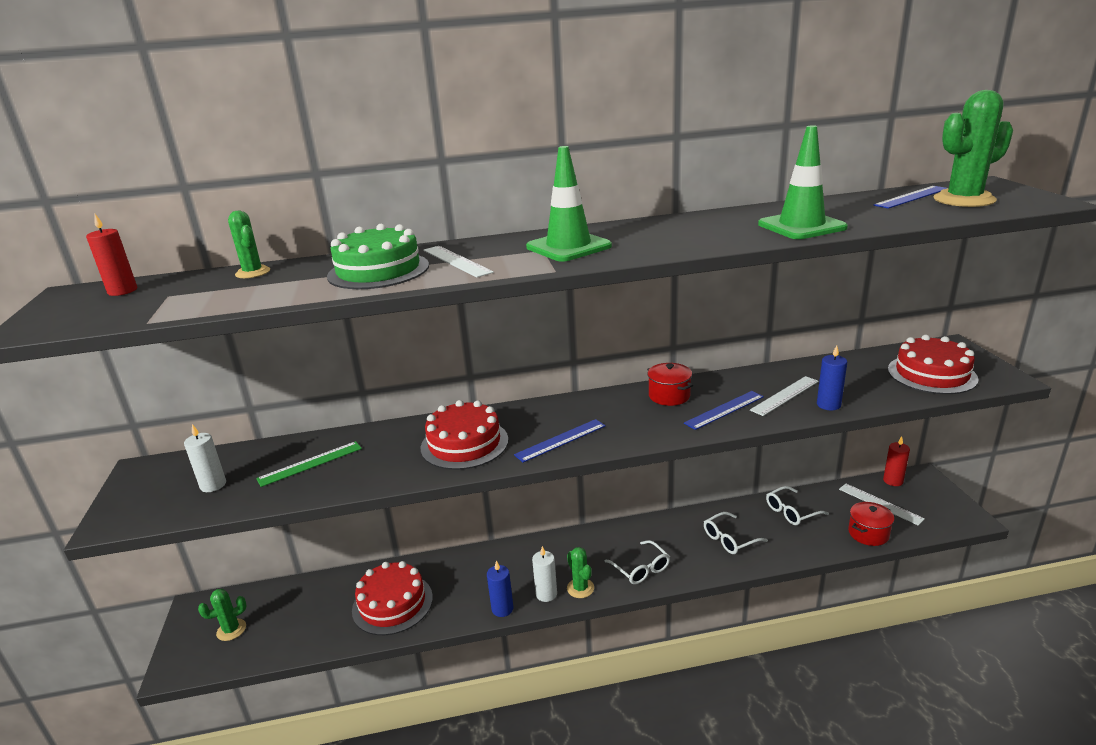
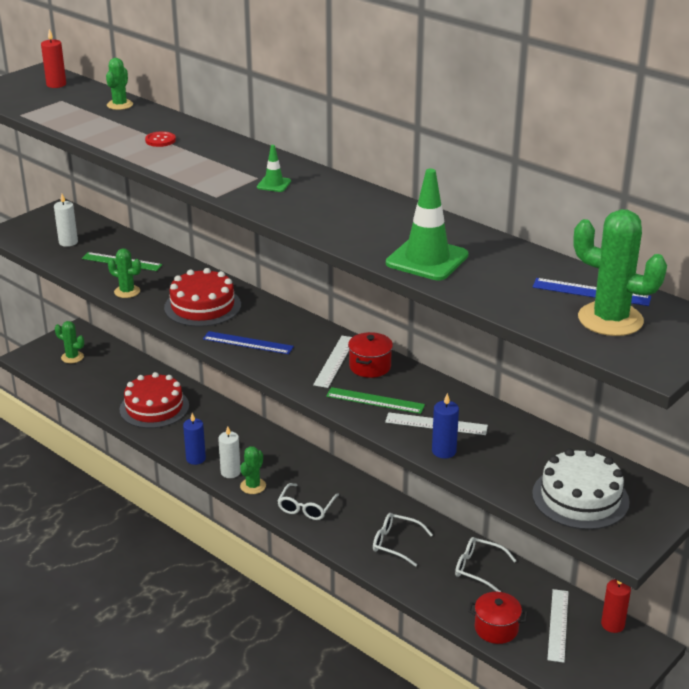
camera: 50 degrees right, 5 degrees up
green cake [327,224,429,289] -> red button [145,131,176,147]
white ruler [423,246,494,277] -> white ruler moved to [313,336,352,388]
green traffic cone [526,146,612,262] -> green traffic cone [257,145,291,192], size x0.48
blue ruler [684,391,764,430] -> green ruler [326,387,425,414]
red cake [888,335,978,394] -> white cake [532,448,630,530]
none -> green cactus [108,248,141,298]

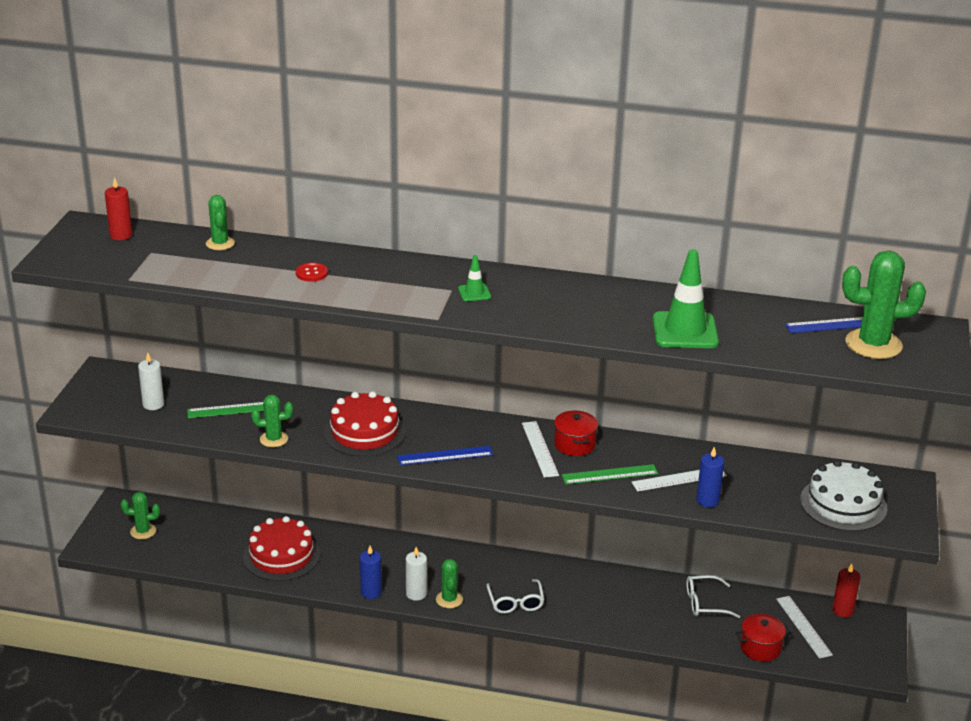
camera: 30 degrees left, 0 degrees up
white glasses [373,513,433,567] -> none

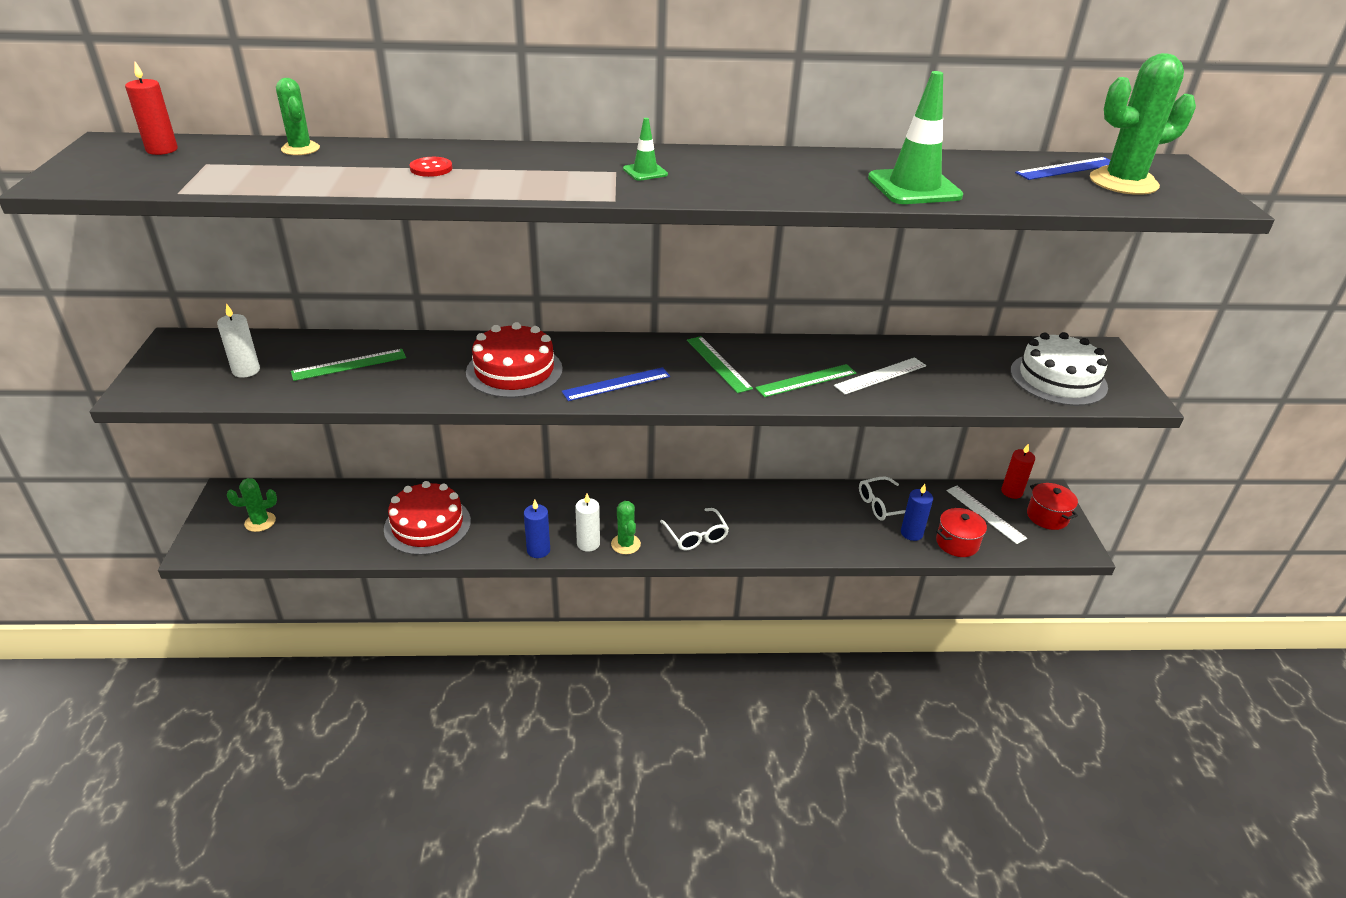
camera: 15 degrees left, 5 degrees up
green cactus [251,394,293,447] -> none
white ruler [522,421,559,478] -> green ruler [687,336,753,393]
red pot [554,411,598,456] -> red pot moved to [1027,483,1078,530]
blue candle [696,447,724,508] -> blue candle moved to [901,484,933,541]

